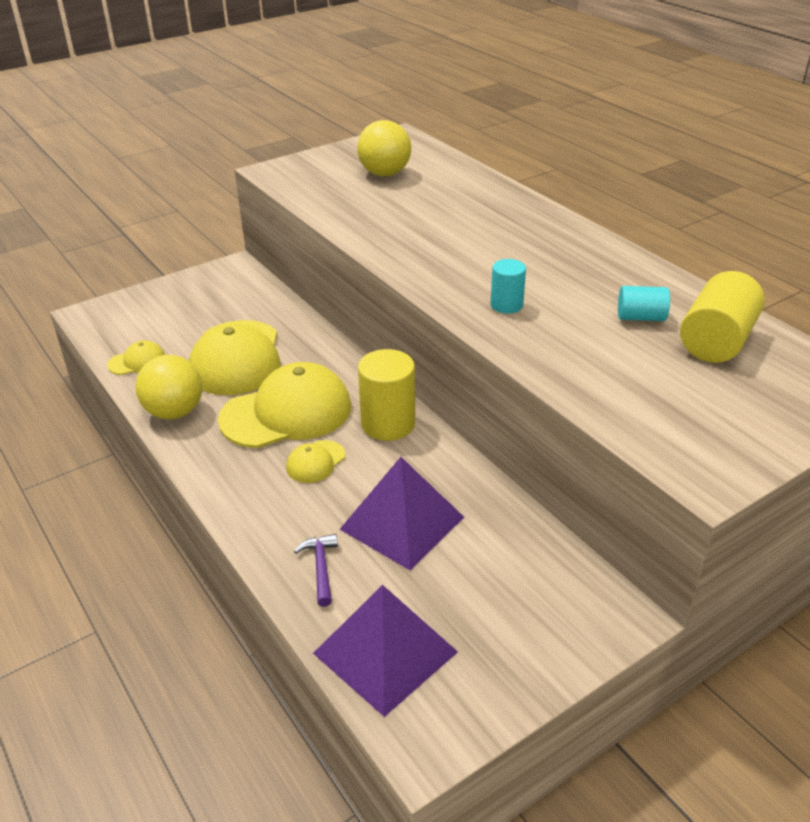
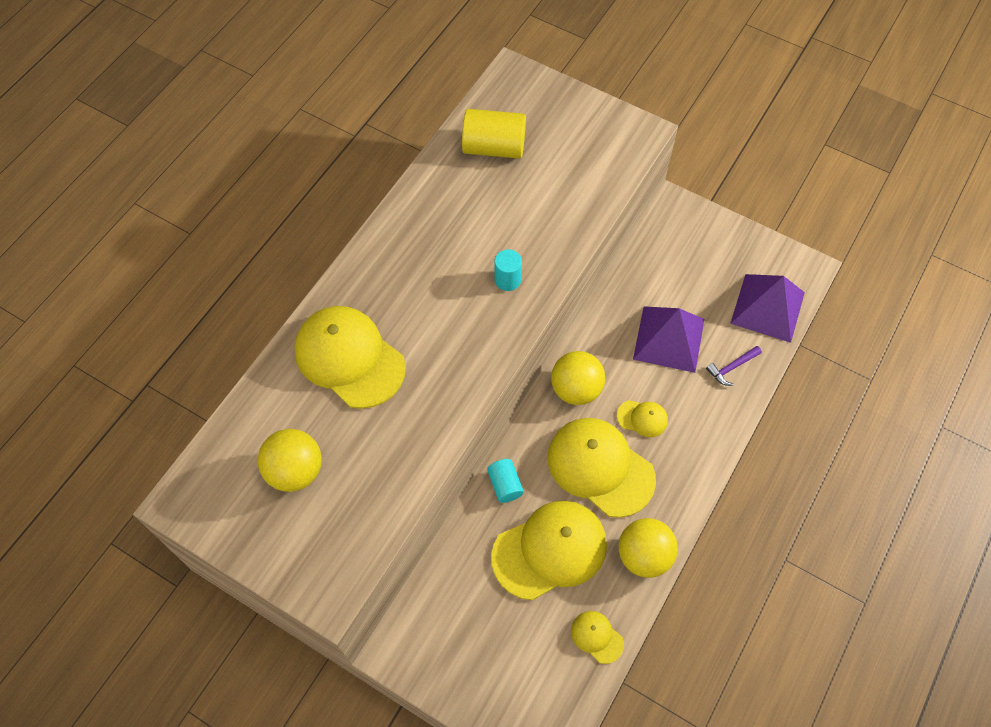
camera: 115 degrees left, 25 degrees up
yellow cylinder [358,349,415,441] -> yellow ball [551,351,605,405]
turquoise cylinder [618,286,670,321] -> turquoise cylinder moved to [487,459,524,503]
none -> yellow cap [294,306,406,409]

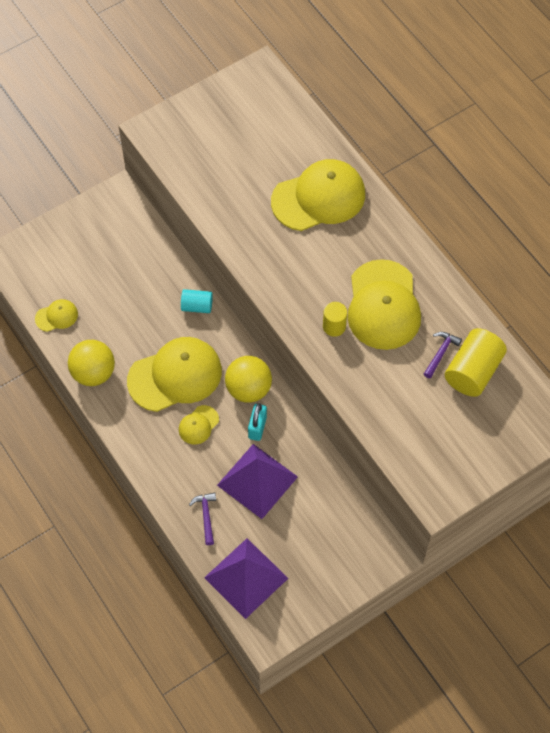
camera: 115 degrees right, 0 degrees up
yellow ball [258,429,322,492] -> none
yellow cap [491,500,607,600] -> yellow cap moved to [348,259,421,350]
turquoise cylinder [495,249,522,291] -> yellow cylinder [323,302,347,337]
none -> turquoise padlock [248,403,267,441]
none -> purple hammer [424,332,462,378]

